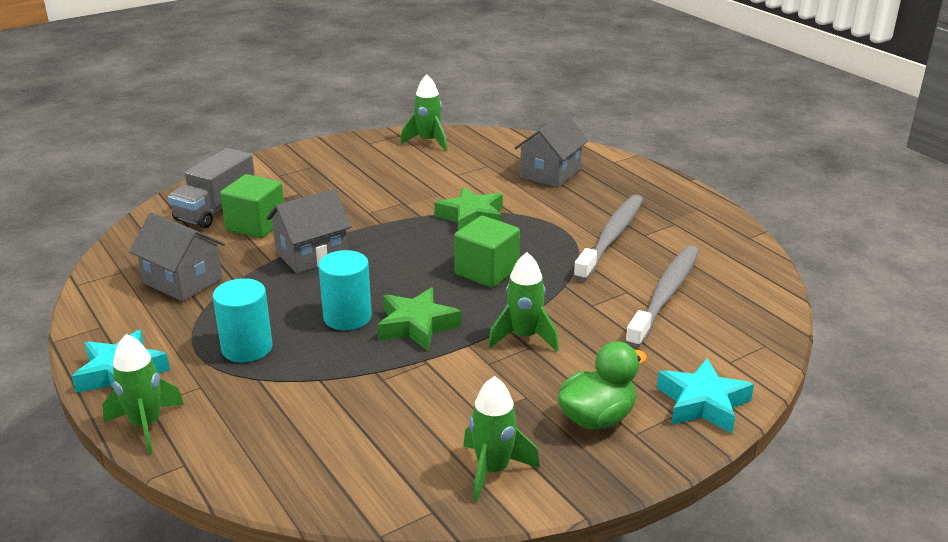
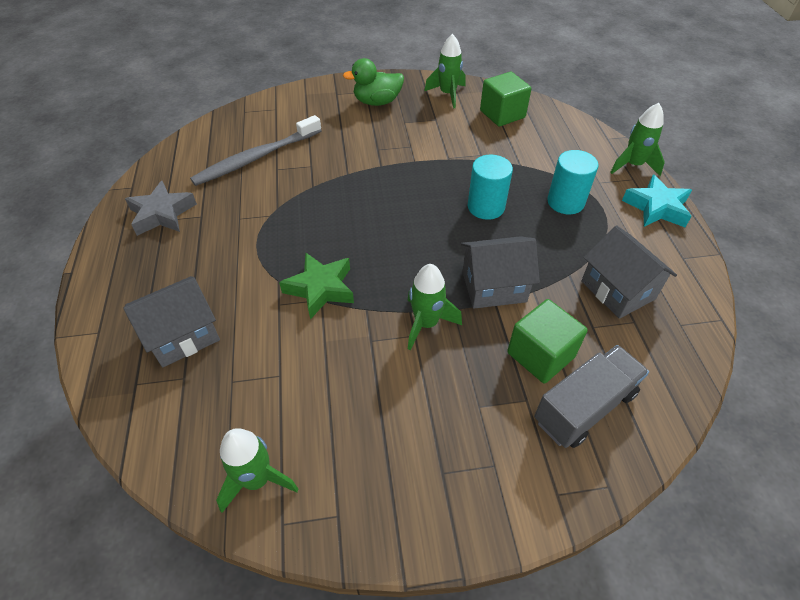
camera: 155 degrees left, 20 degrees up
green star [378,287,461,351] -> none
green cube [454,216,520,288] -> green cube moved to [480,72,532,126]
green rocket [488,252,559,352] -> green rocket moved to [408,264,462,350]
grey toothbrush [573,195,643,282] -> none
turquoise star [657,359,754,433] -> none
none -> grey star [125,181,197,236]

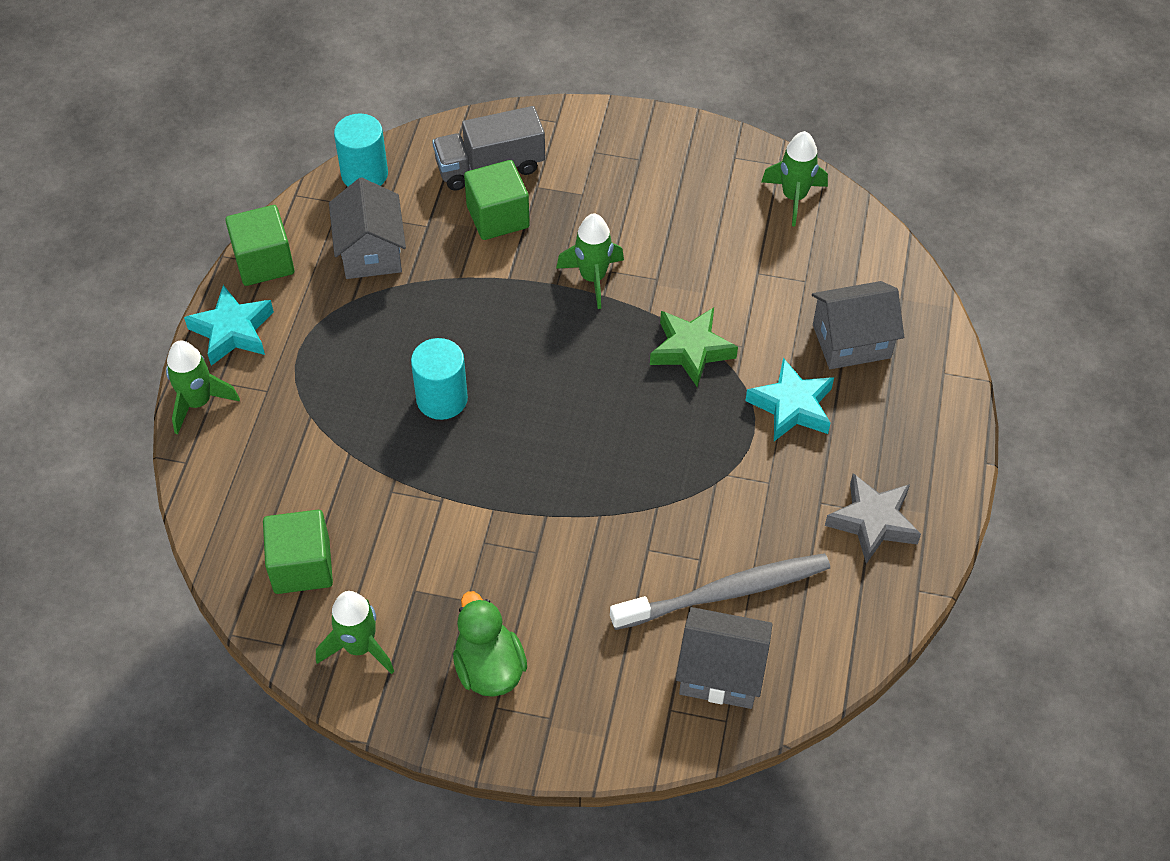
camera: 160 degrees left, 5 degrees up
green duck [343,58,404,106] -> green duck turned 120 degrees counterclockwise [453,591,527,697]
grey house [461,236,540,309] -> grey house moved to [676,607,773,709]
turquoise cylinder [547,150,598,214] -> turquoise cylinder moved to [334,114,388,186]
none -> green cube [225,205,294,286]
none -> turquoise star [745,358,834,441]

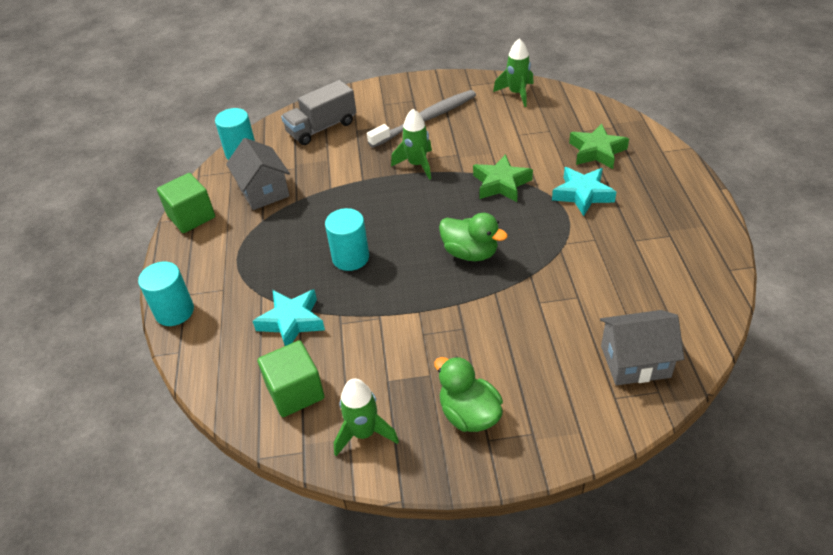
camera: 15 degrees left, 10 degrees down
green rocket [166,340,240,435] -> turquoise cylinder [138,262,194,326]
turquoise star [184,285,274,366] -> turquoise star moved to [253,289,325,346]
green cube [464,160,530,240] -> none
grey toothbrush [610,553,830,630] -> grey toothbrush moved to [367,90,476,148]
grey house [812,281,904,369] -> green star [569,123,629,169]
grey star [825,473,921,564] -> none
none -> green duck [439,213,508,261]

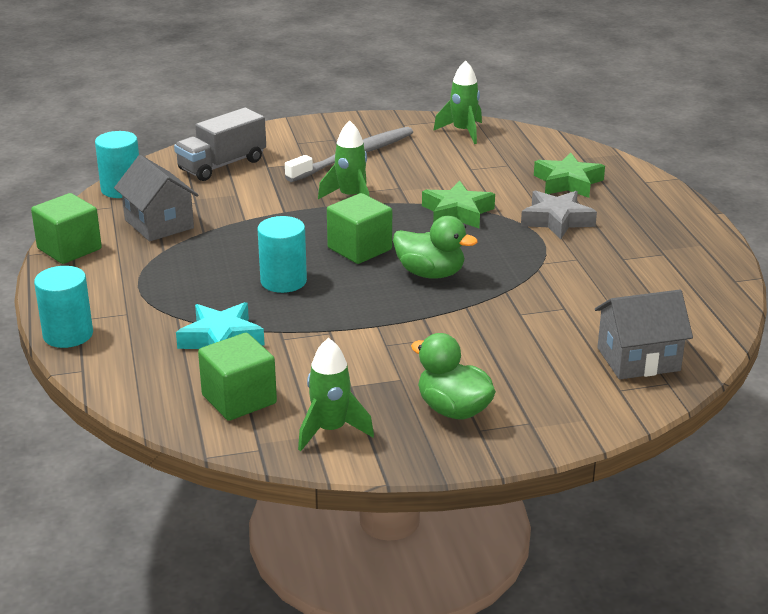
camera: 10 degrees left, 15 degrees down
turquoise star [552,167,616,216] -> grey star [521,190,597,239]
none -> green cube [327,193,392,264]

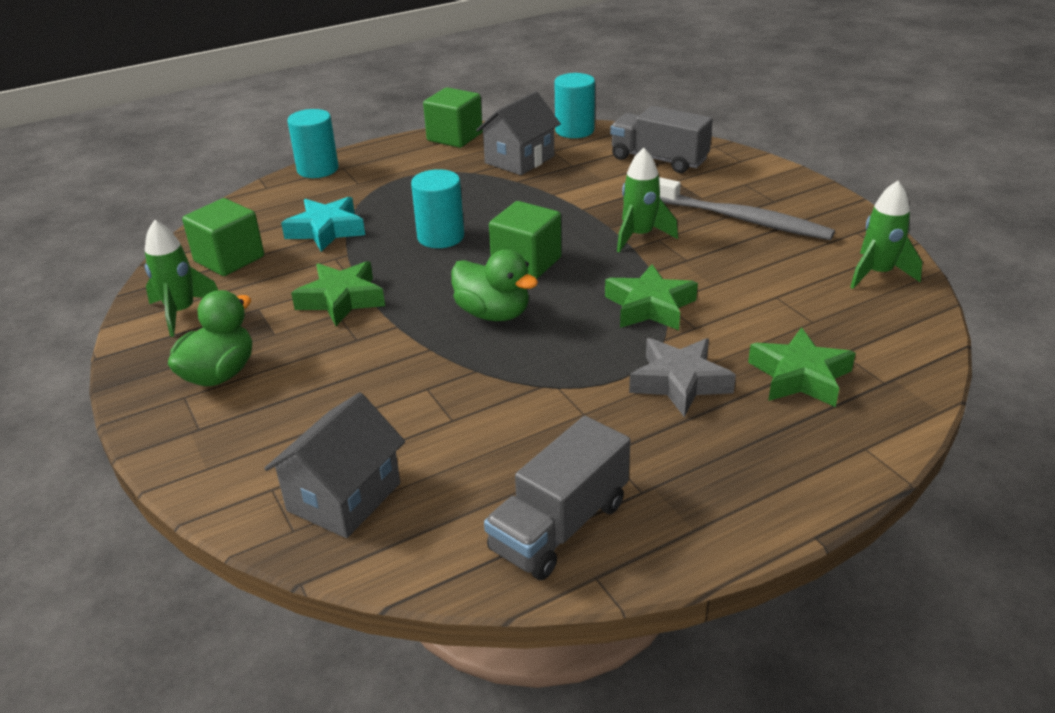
camera: 75 degrees right, 5 degrees up
green duck [393,216,478,279] -> green duck turned 60 degrees counterclockwise [451,249,538,321]
grey house [595,290,693,379] -> grey house turned 60 degrees clockwise [264,392,405,538]
none -> green star [291,261,385,326]
none -> grey truck [484,416,630,580]

